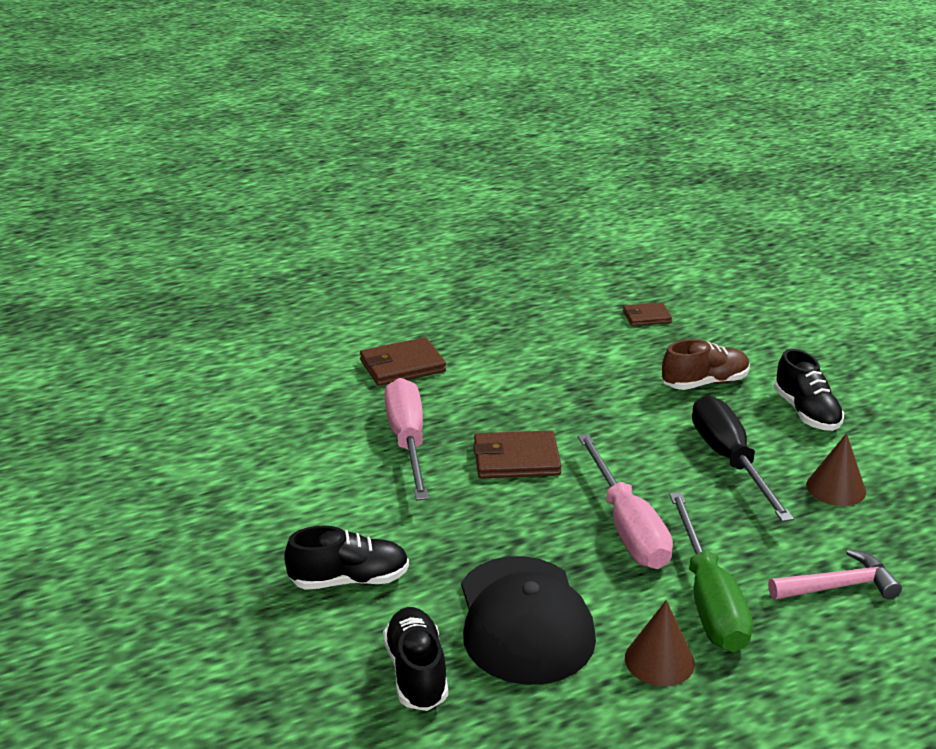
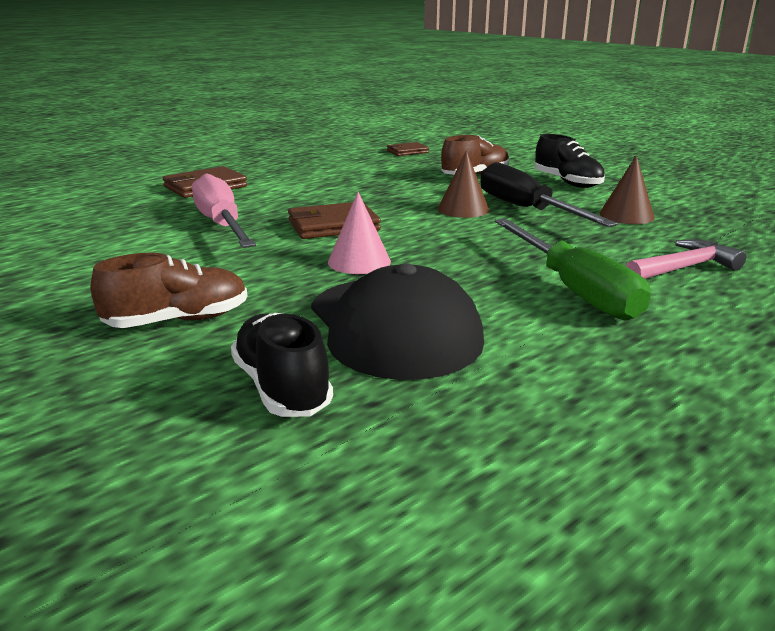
camera: 15 degrees left, 5 degrees down
black shoe [284,525,409,590] -> brown shoe [91,253,247,328]
pink screwdriver [578,434,673,569] -> none
brown cone [625,600,695,686] -> brown cone moved to [438,151,489,218]
none -> pink cone [328,192,391,274]

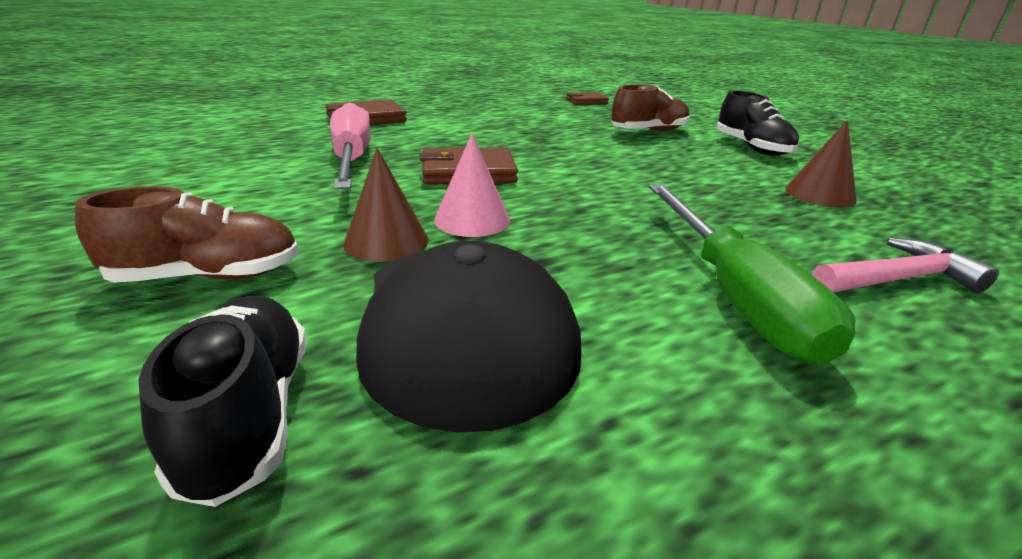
camera: 10 degrees right, 5 degrees up
brown cone [438,151,489,218] -> brown cone moved to [343,148,428,262]
black screwdriver [480,162,618,227] -> none

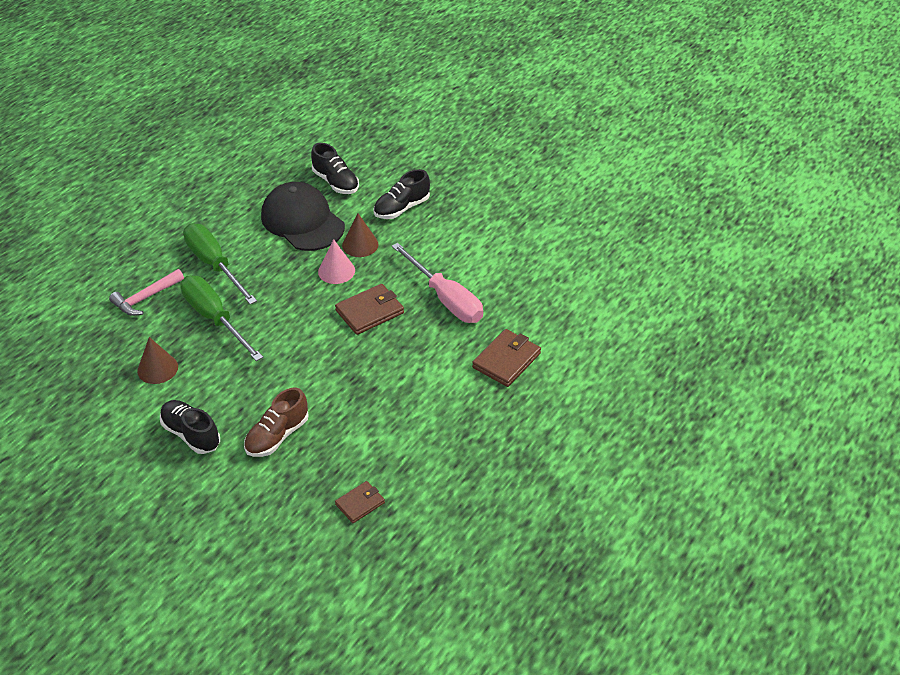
camera: 155 degrees right, 15 degrees up
brown shoe [75,186,299,283] -> black shoe [373,169,430,219]
none -> green screwdriver [180,276,263,361]

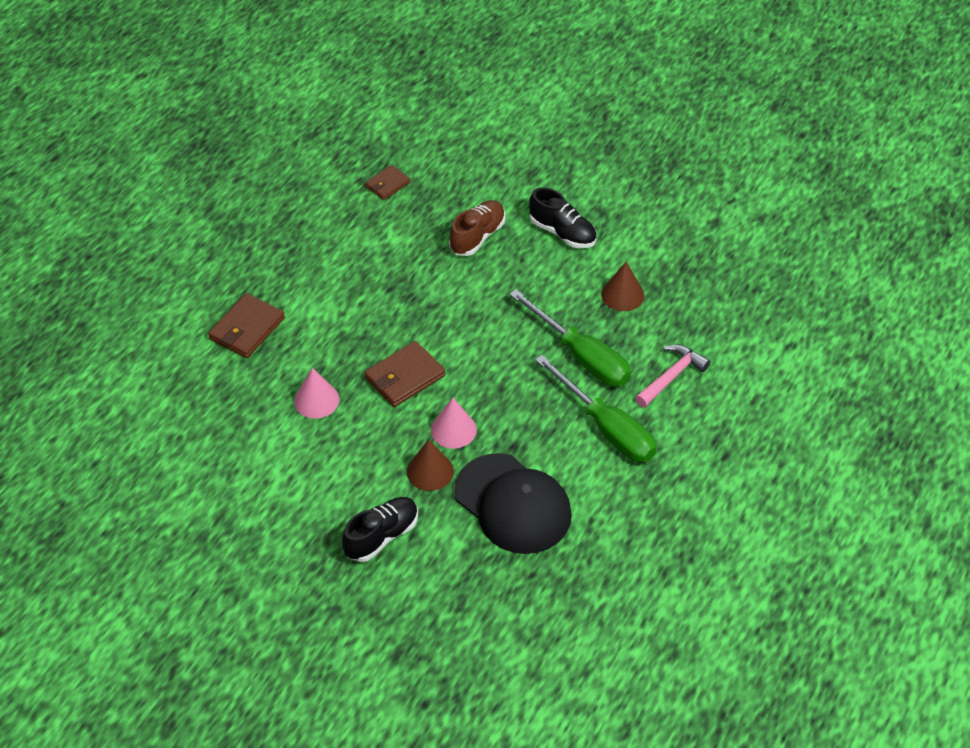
camera: 175 degrees right, 5 degrees up
black shoe [311,143,359,194] -> none
pink screwdriver [392,243,483,323] -> pink cone [294,368,339,419]

